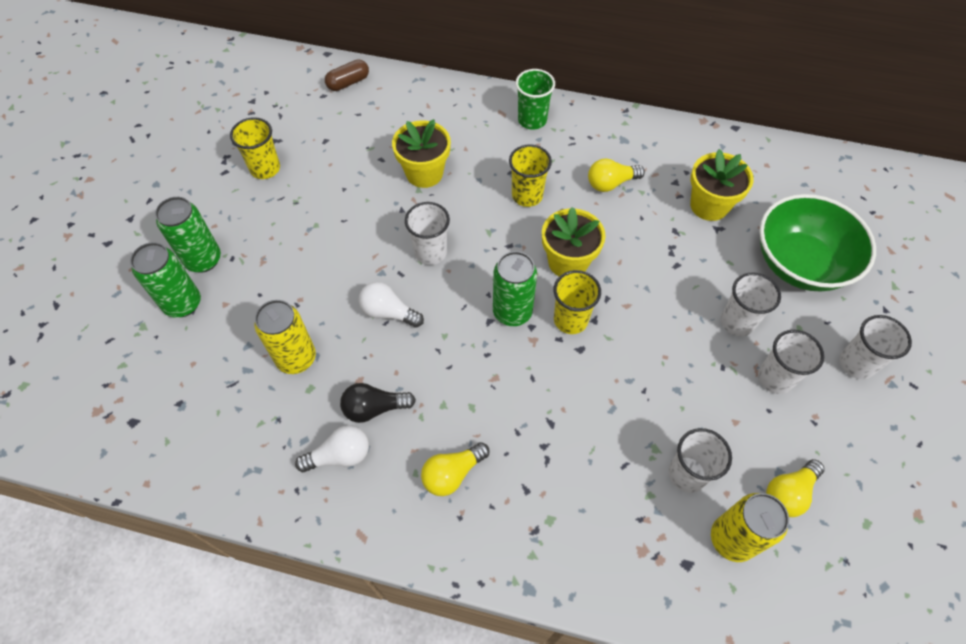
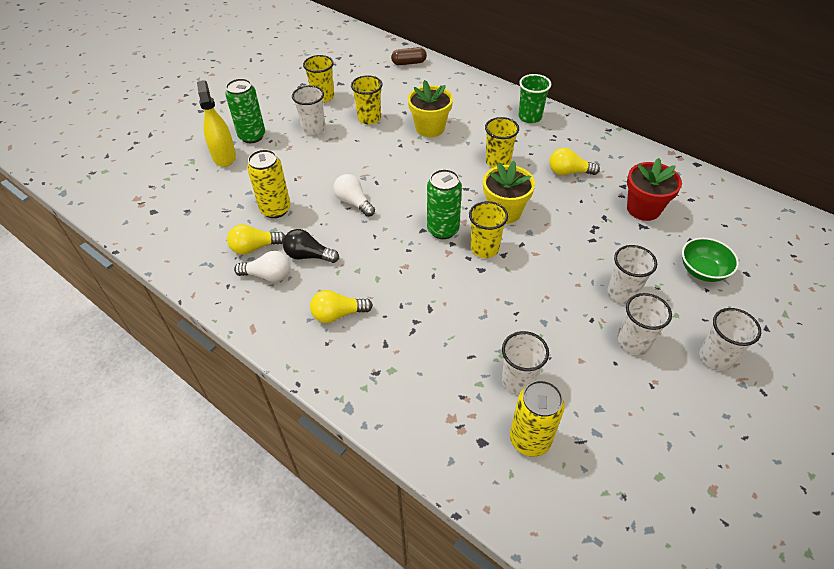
camera: 25 degrees right, 10 degrees down
green can [130,242,201,318] -> yellow spray bottle [197,80,236,167]
white cup [405,202,450,265] -> white cup moved to [292,85,325,135]
yellow flower pot [690,149,754,221] -> red flower pot [627,158,682,221]
green bowl [759,194,876,291] -> green bowl [682,238,739,282], size x0.55
yellow light bulb [766,459,824,517] -> yellow light bulb moved to [227,224,285,254]
none -> yellow cup [351,75,382,125]

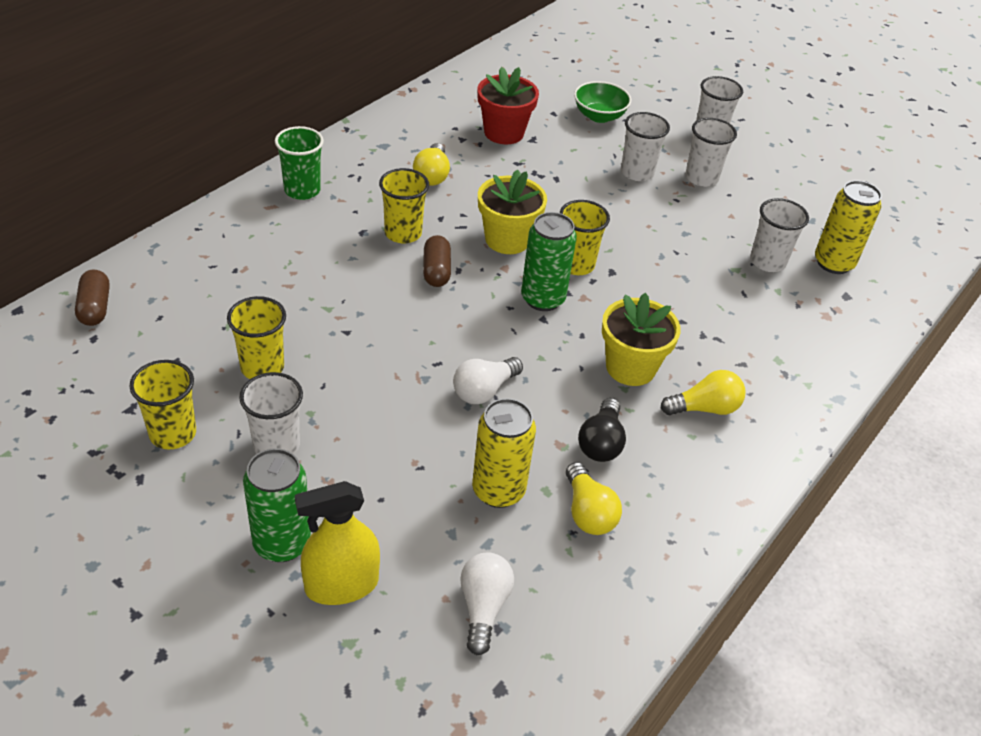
camera: 95 degrees left, 5 degrees down
white light bulb [234,251,290,282] -> white light bulb moved to [460,553,514,655]
yellow light bulb [310,290,373,323] -> yellow light bulb turned 90 degrees counterclockwise [661,370,746,415]
yellow flower pot [408,80,453,137] -> yellow flower pot moved to [602,293,681,386]
none -> brown capsule [423,235,451,287]

